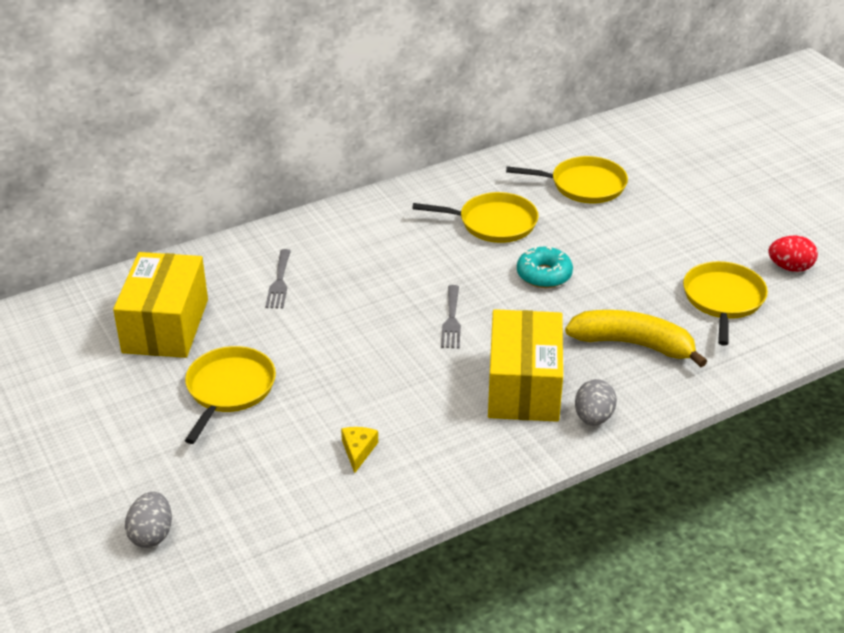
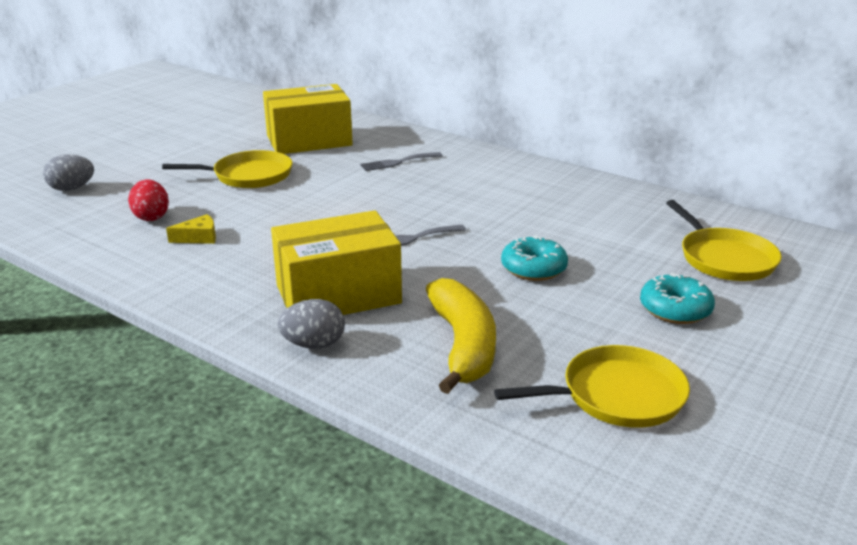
camera: 65 degrees right, 10 degrees down
yellow pan [412,192,539,243] -> none
red egg [768,236,818,272] -> red egg moved to [128,180,169,221]
none -> turquoise donut [640,273,715,324]

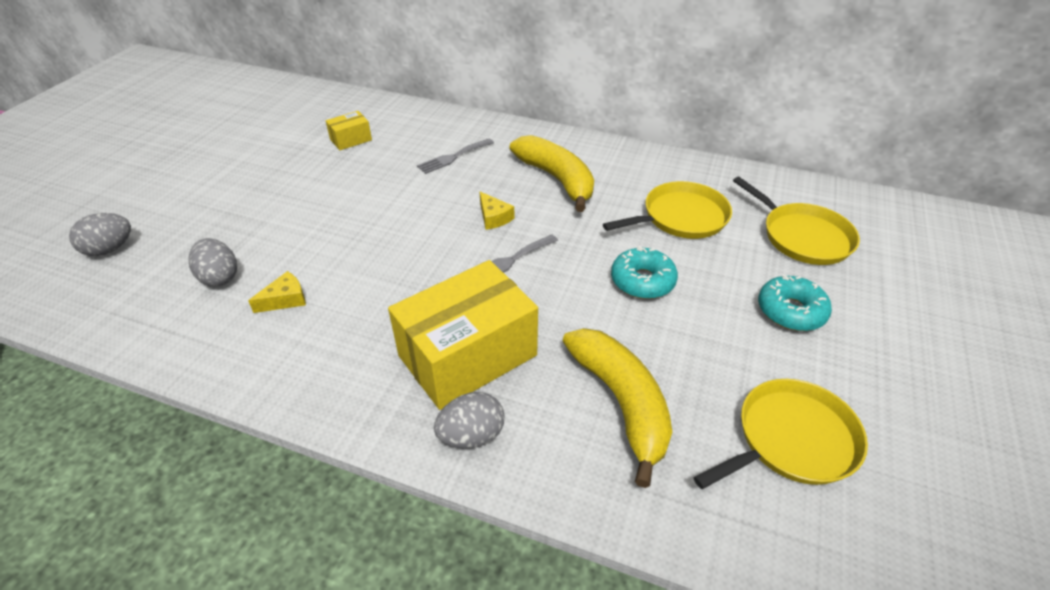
camera: 15 degrees left, 15 degrees up
red egg [128,180,169,221] -> grey egg [189,238,237,287]
yellow pan [162,150,293,188] -> yellow pan moved to [603,181,732,239]
yellow box [263,84,353,154] -> yellow box [326,111,372,150], size x0.44
none -> yellow cheese [480,192,514,230]
none -> yellow banana [510,135,594,212]

